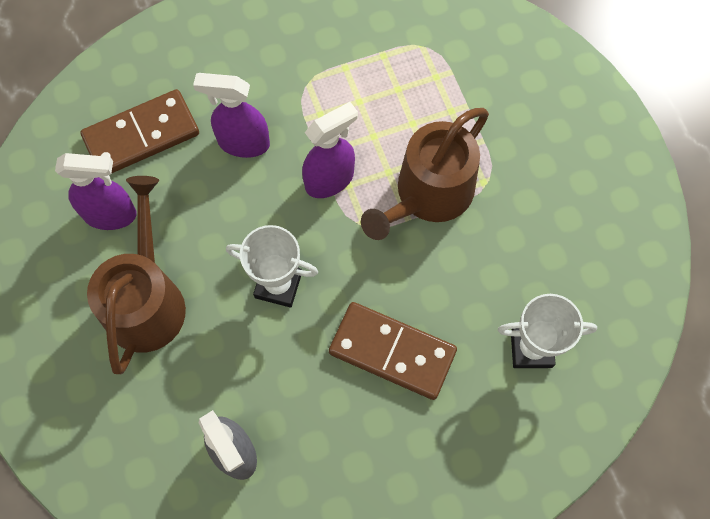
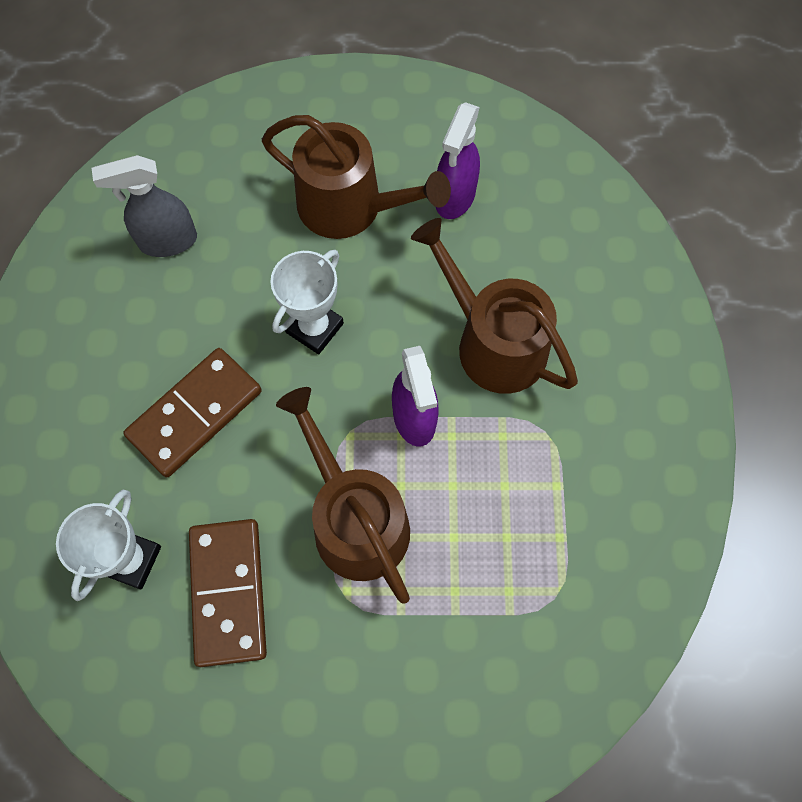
camera: 110 degrees right, 0 degrees up
brown domino [80,89,199,174] -> brown domino moved to [189,519,267,667]
purple spray bottle [193,73,270,158] -> brown watering can [411,218,578,394]

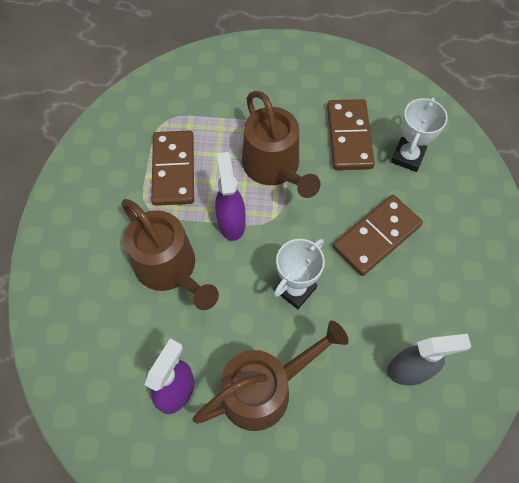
camera: 175 degrees left, 5 degrees down
brown watering can [262,115,451,239] -> brown watering can turned 120 degrees clockwise [193,321,349,431]
none -> brown domino [151,130,194,206]

